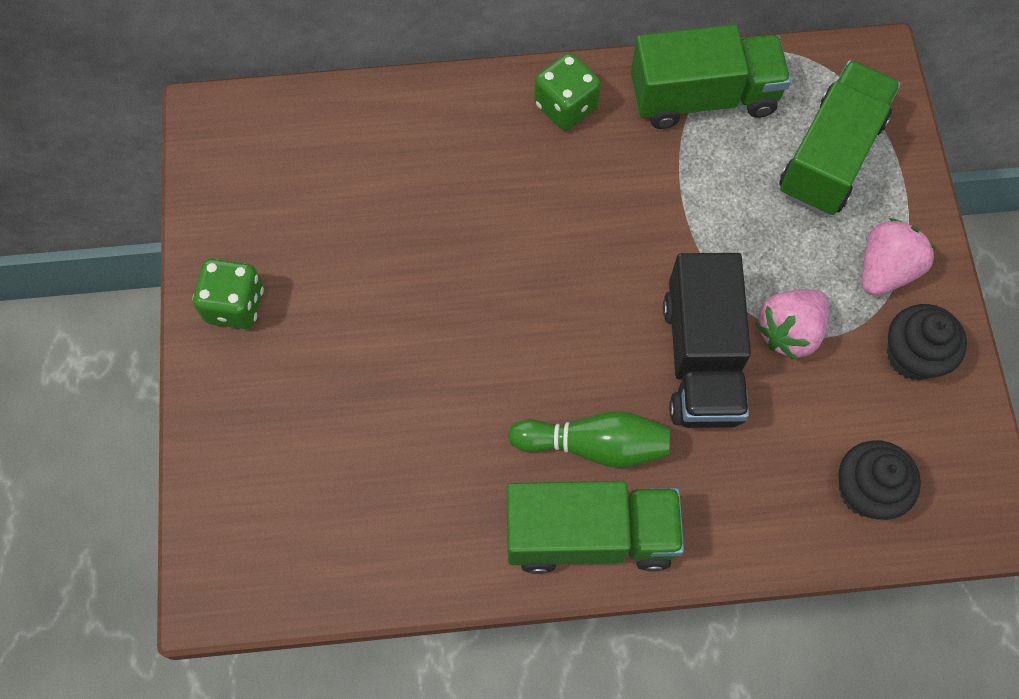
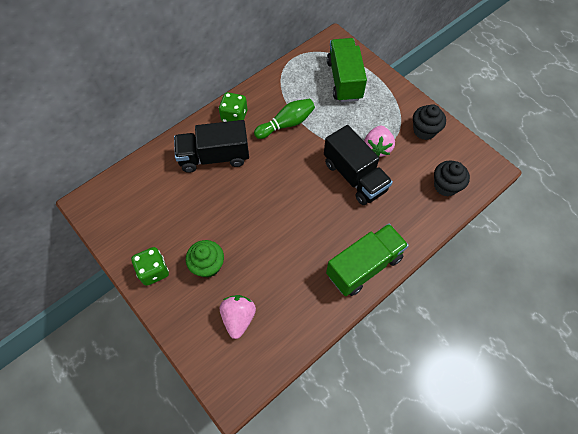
camera: 35 degrees left, 5 degrees down
green bowling pin [508,411,670,468] -> green bowling pin moved to [254,99,315,139]
green truck [631,24,791,129] -> none
pink strawberry [862,218,936,296] -> pink strawberry moved to [220,295,256,339]
none -> black truck [174,120,249,173]
none -> green cupcake [186,240,224,278]

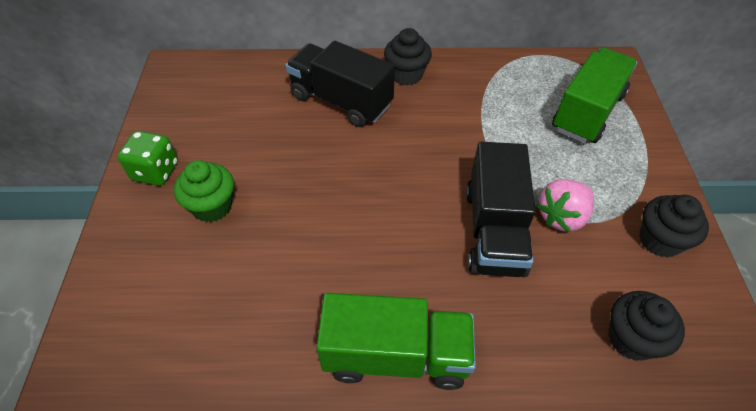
camera: 40 degrees right, 10 degrees down
green dice [219,92,247,122] -> black cupcake [384,28,432,85]
pink strawberry [220,295,256,339] -> none
green bowling pin [254,99,315,139] -> none

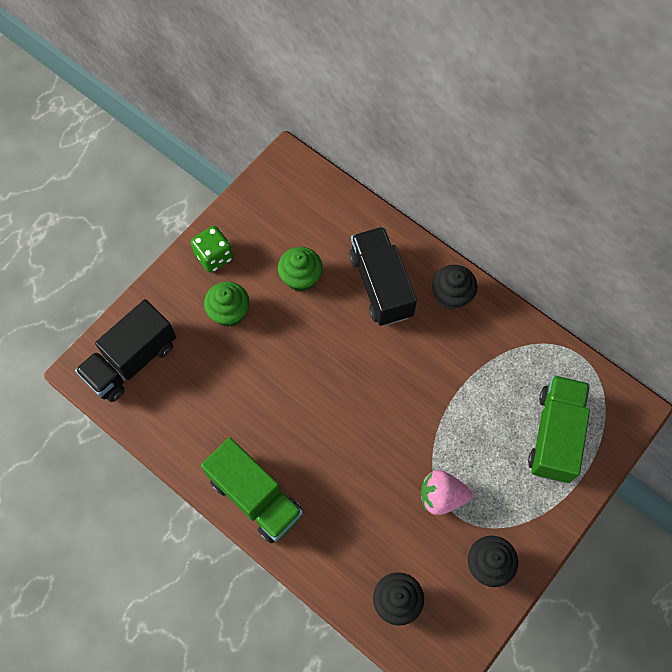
camera: 40 degrees right, 15 degrees up
black truck [466,142,535,277] -> black truck moved to [75,299,176,402]
green truck [552,48,637,143] -> green truck turned 60 degrees counterclockwise [528,375,590,483]
none -> green cupcake [278,247,323,292]

